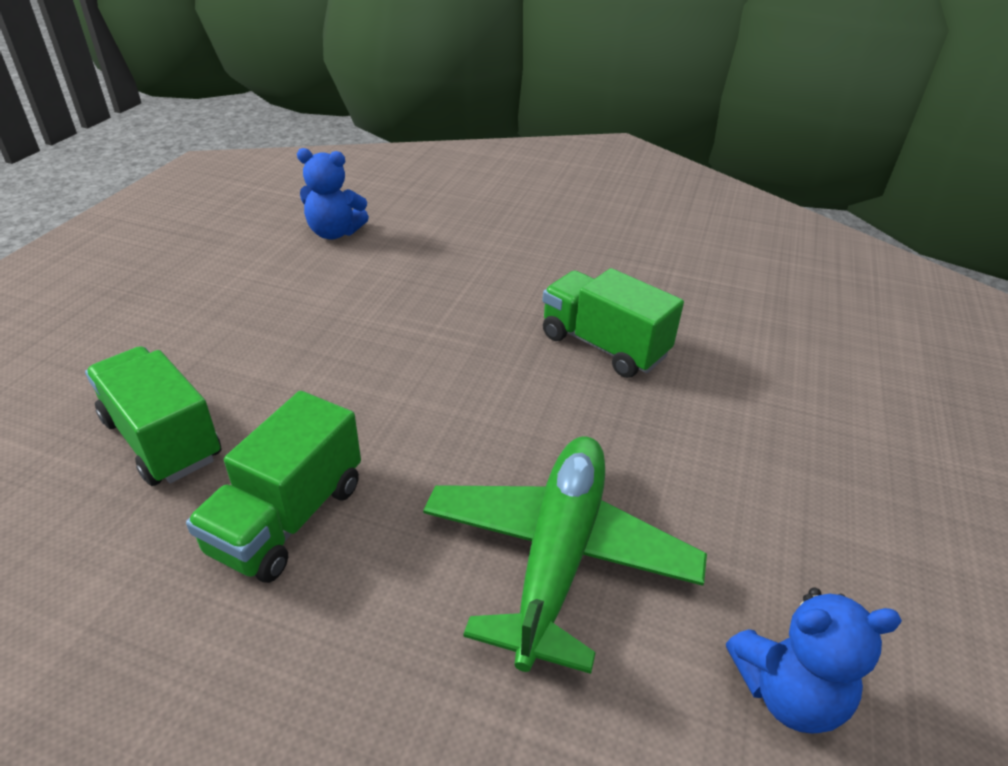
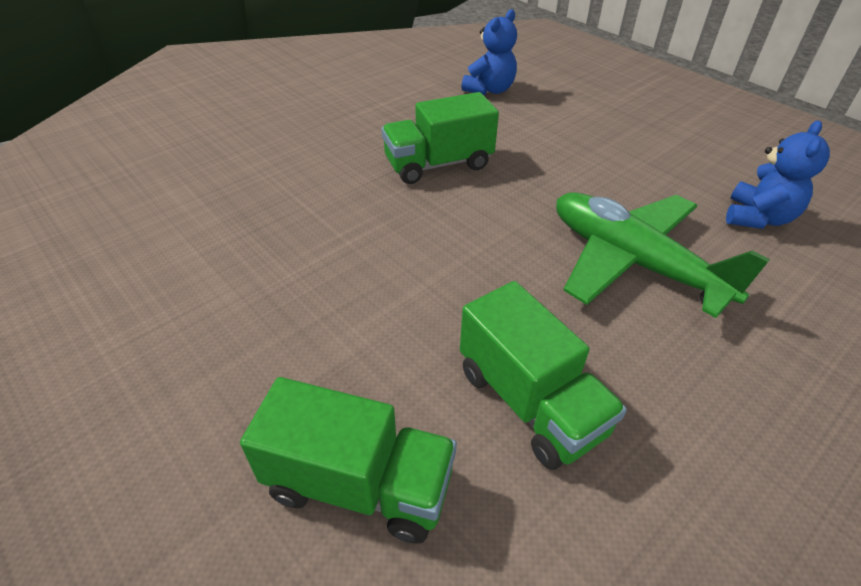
camera: 60 degrees left, 5 degrees up
green truck [85,346,221,486] -> green truck turned 150 degrees counterclockwise [240,377,457,543]
blue teddy bear [297,148,369,240] -> blue teddy bear moved to [462,9,517,95]

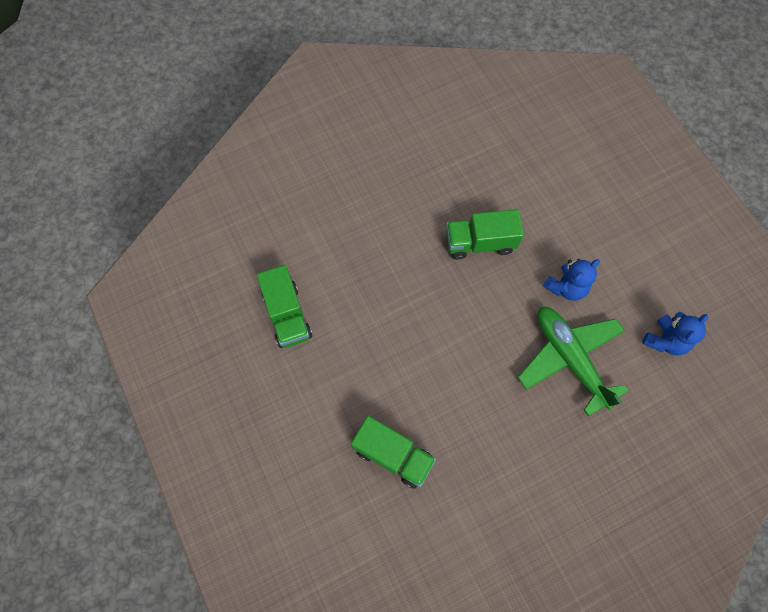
camera: 15 degrees right, 25 degrees up
green truck [460,281,627,470] -> green truck moved to [257,265,312,348]
blue teddy bear [462,9,517,95] -> blue teddy bear moved to [543,259,600,301]

